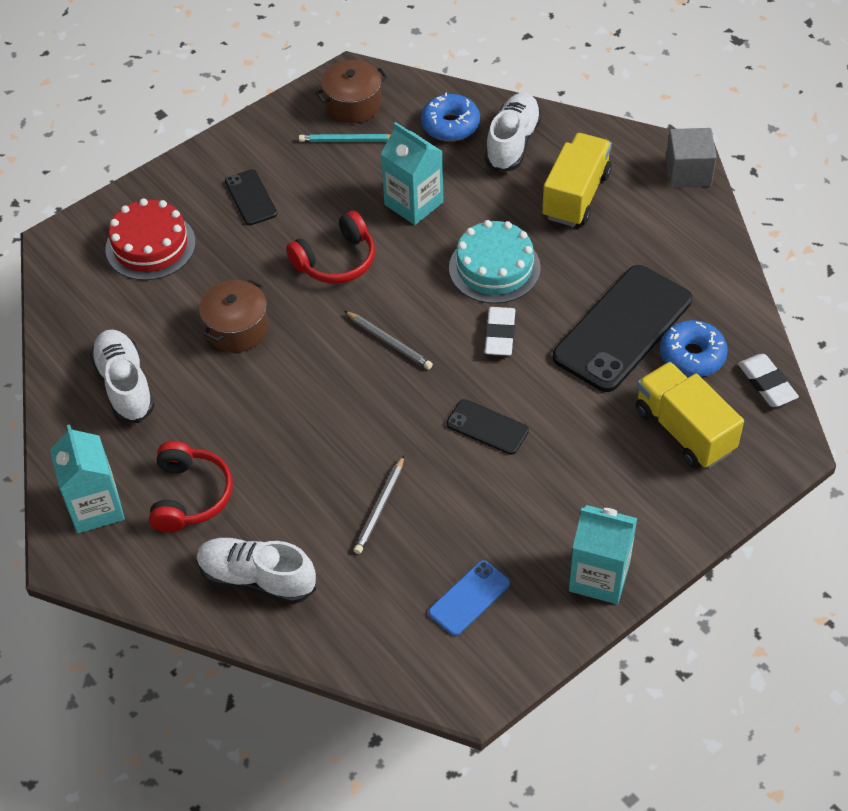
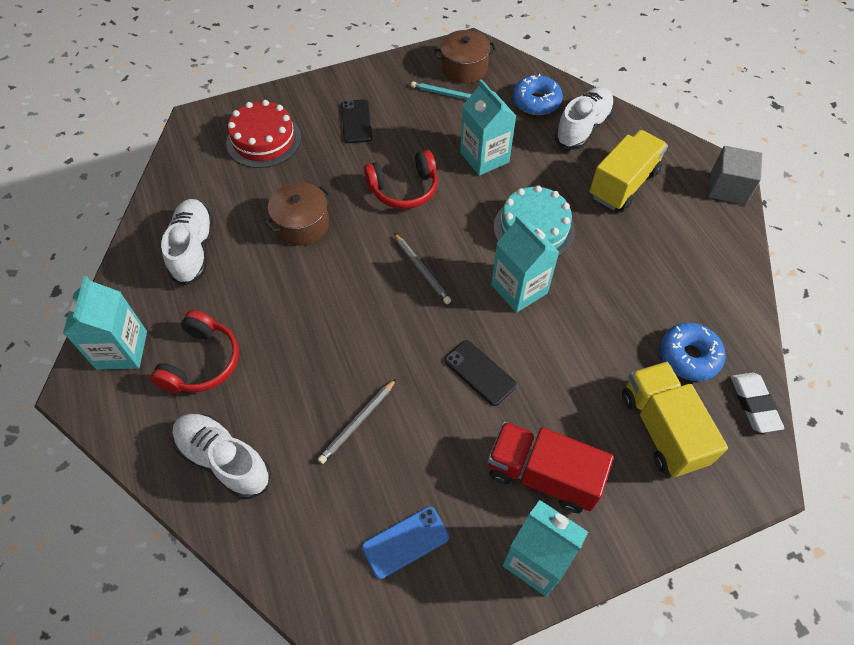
camera: 15 degrees right, 5 degrees up
white eraser [485,307,515,356] -> turquoise carton [491,215,559,313]
black phone [552,265,692,392] -> none
none -> red truck [488,422,614,513]

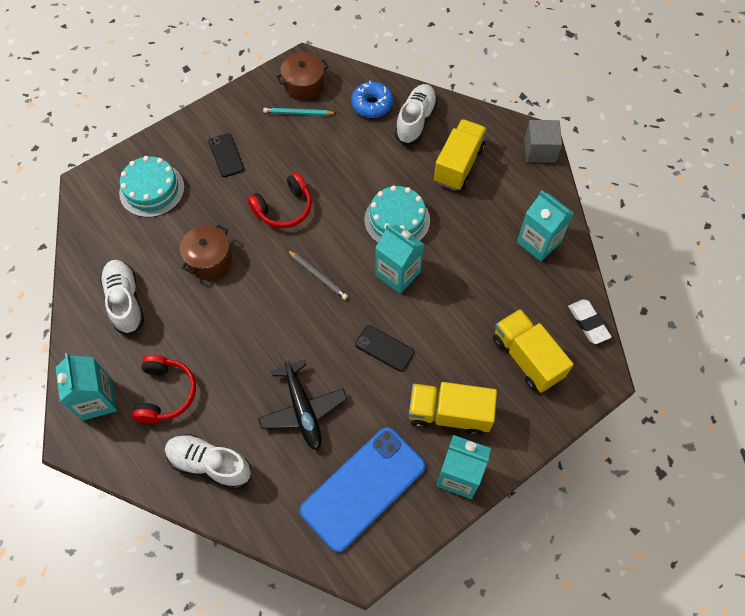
camera: 15 degrees left, 5 degrees up
red cake [226,100,301,168] -> turquoise cake [119,156,185,217]
grey pencil [318,378,397,464] -> black plane [258,355,347,450]
blue phone [362,506,449,579] -> blue phone [300,427,426,552], size x2.05
turquoise carton [460,79,516,176] -> turquoise carton moved to [517,190,574,261]
red truck [488,422,614,513] -> yellow truck [409,382,497,436]
blue donut [660,323,726,381] -> none

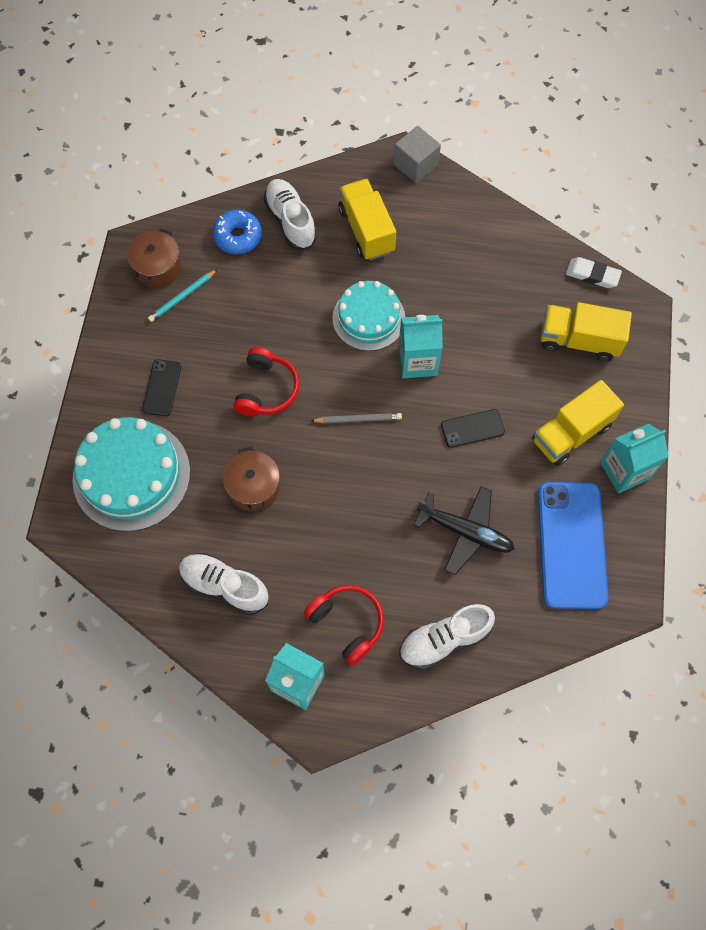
camera: 45 degrees left, 5 degrees up
turquoise cake [119,156,185,217] -> turquoise cake [72,417,190,532], size x1.51
black phone [208,133,244,177] -> black phone turned 75 degrees clockwise [142,359,181,416]
turquoise carton [517,190,574,261] -> none

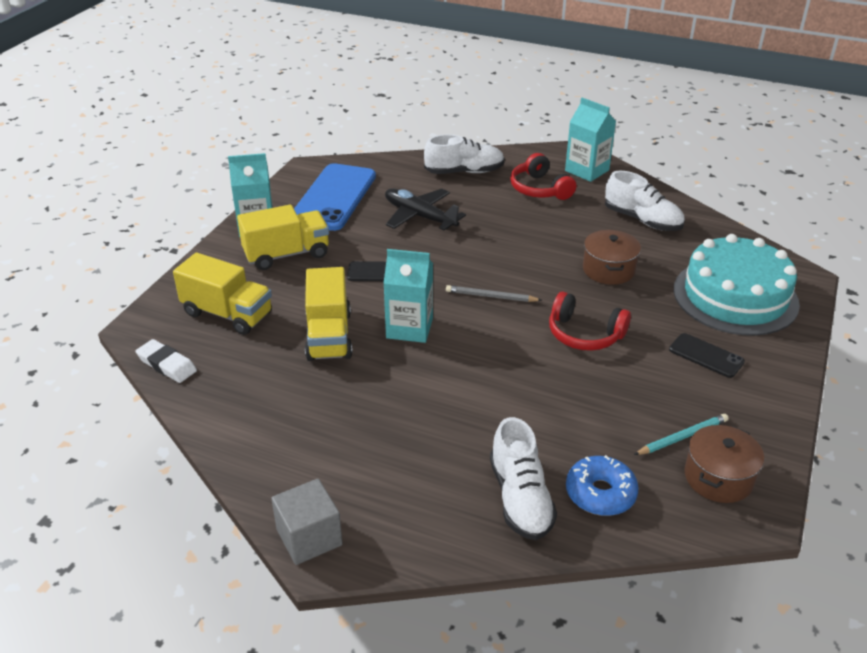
camera: 165 degrees left, 30 degrees down
black phone [142,359,181,416] -> black phone turned 75 degrees counterclockwise [669,333,745,378]
red headphones [233,347,299,417] -> red headphones turned 90 degrees counterclockwise [549,292,631,351]
turquoise cake [332,281,405,351] -> none
yellow truck [339,179,396,260] -> yellow truck moved to [305,267,353,361]

